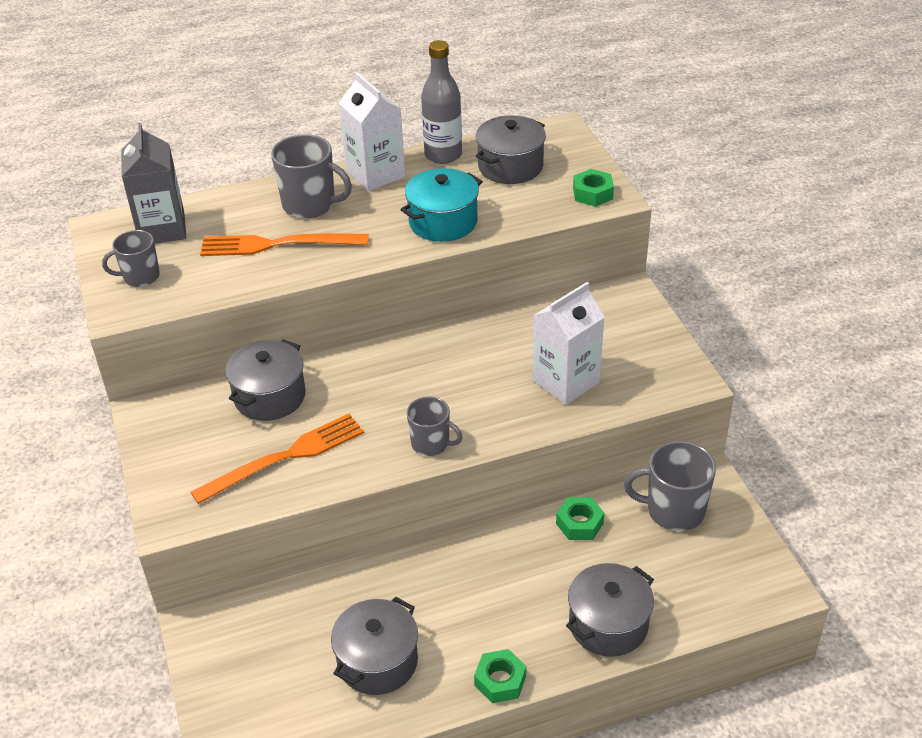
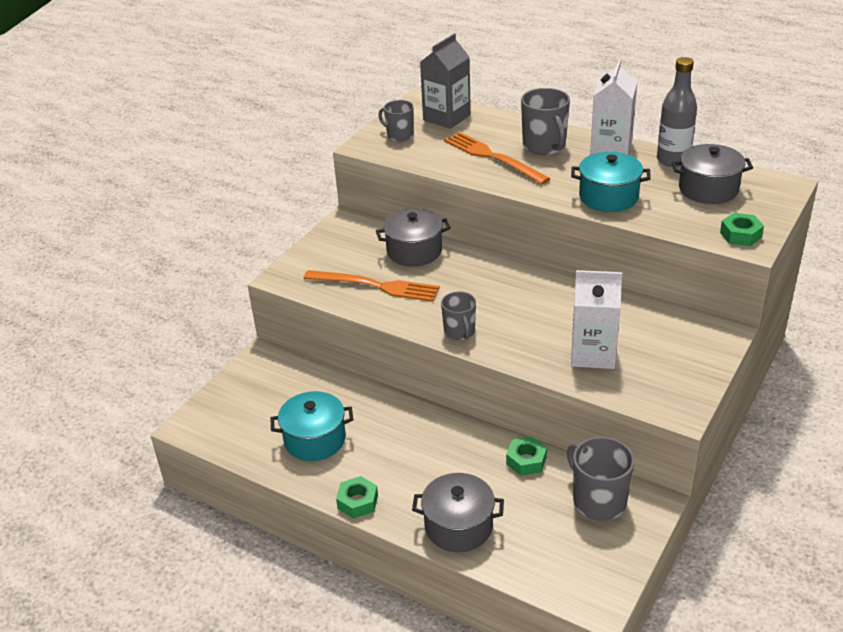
camera: 50 degrees right, 5 degrees down
grey pot [331,597,418,695] -> turquoise pot [270,391,353,461]

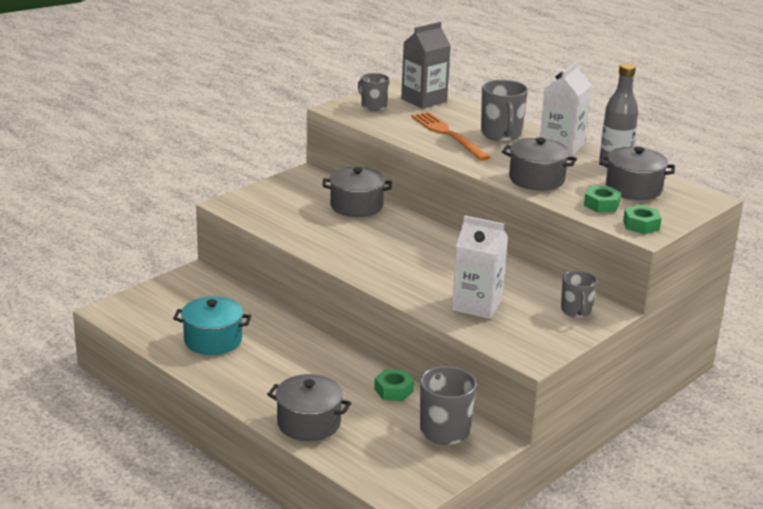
camera: 10 degrees right, 10 degrees down
orange fork [304,270,440,302] -> none
green nut [336,476,378,519] -> green nut moved to [584,186,621,213]
grey mug [441,291,476,340] -> grey mug moved to [561,270,597,317]
turquoise pot [571,152,651,212] -> grey pot [502,137,577,191]

